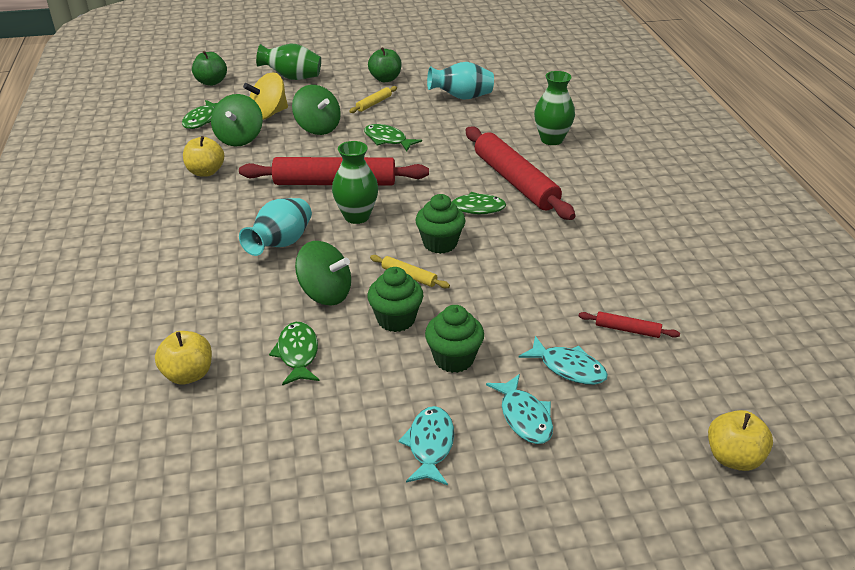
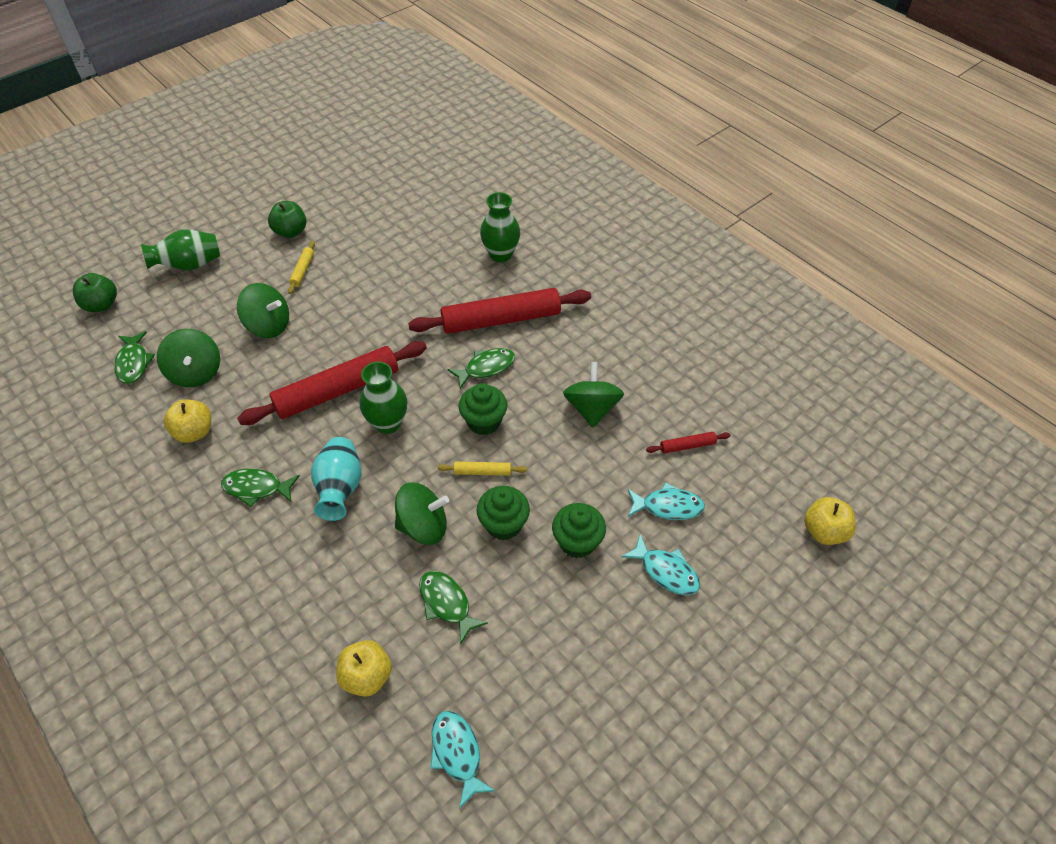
camera: 30 degrees left, 15 degrees up
yellow spinning top [243,73,288,120] -> none
green fish [364,124,422,151] -> green fish moved to [221,468,300,507]
turquoise fish [399,406,454,485] -> turquoise fish moved to [430,711,495,809]
turquoise vase [427,62,494,100] -> none
red rolling pin [466,127,575,220] -> red rolling pin turned 45 degrees counterclockwise [408,288,591,334]
none -> green spinning top [563,362,624,428]

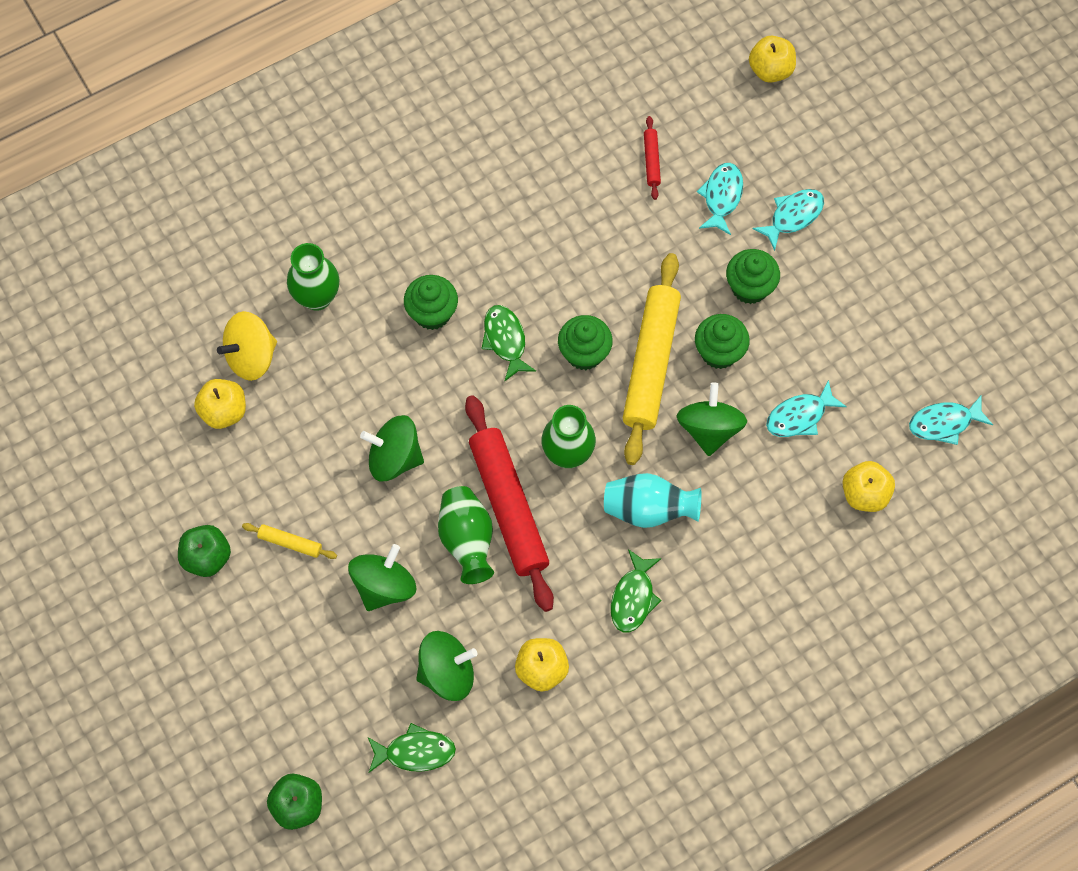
camera: 80 degrees left, 15 degrees up
green vase [141,230,220,270] -> green vase moved to [438,486,494,584]
red rolling pin [408,288,591,334] -> green cupcake [404,275,458,330]
green fish [419,571,488,645] -> turquoise fish [766,380,847,437]
yellow rolling pin [438,461,527,476] -> yellow rolling pin [623,253,681,465], size x2.37
green spinning top [563,362,624,428] -> green spinning top moved to [360,415,424,481]
none -> yellow apple [194,379,246,429]
none -> yellow spinning top [217,311,277,381]

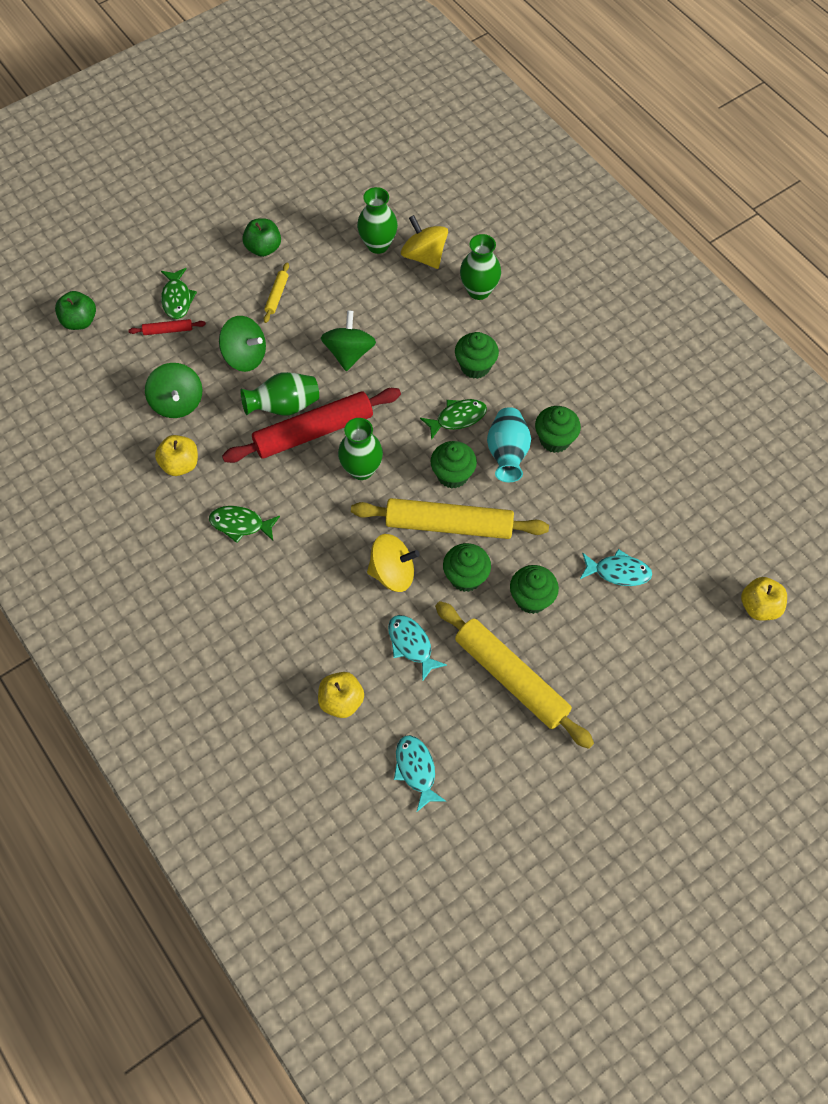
camera: 85 degrees right, 5 degrees down
yellow apple [194,379,246,429] -> green vase [357,187,398,254]
green fish [368,723,456,773] -> green fish moved to [161,268,197,319]
turquoise vase [604,473,701,528] -> turquoise vase moved to [487,407,531,482]
red rolling pin [644,116,661,200] -> red rolling pin moved to [128,319,206,335]
green spinning top [676,382,747,456] -> yellow spinning top [367,534,420,592]
turquoise fish [752,189,824,251] -> none
none -> yellow rolling pin [435,601,594,749]
none -> green cupcake [535,406,581,453]

